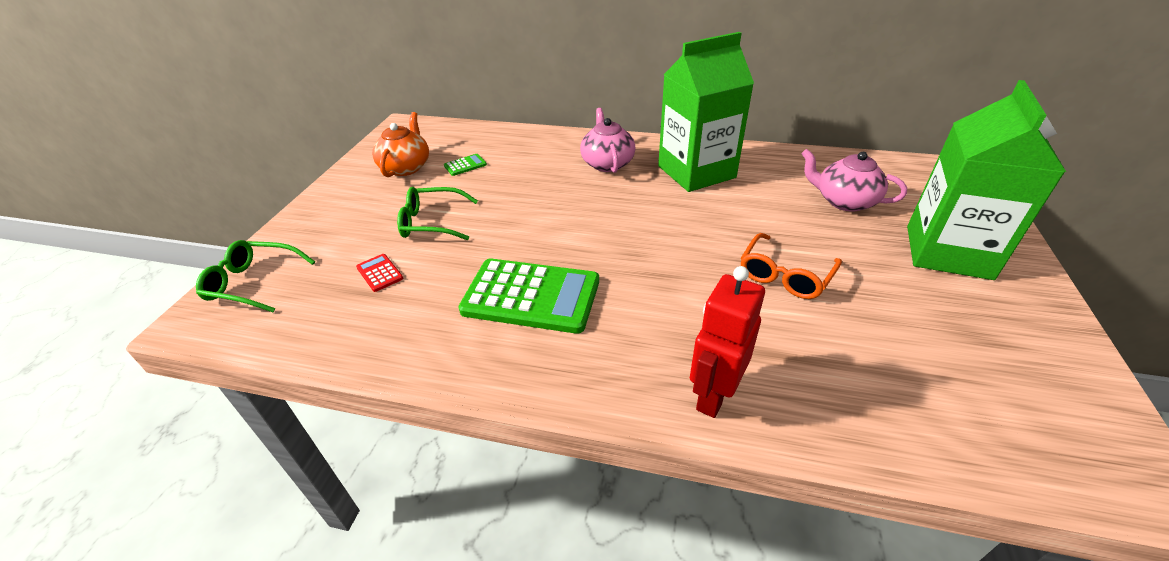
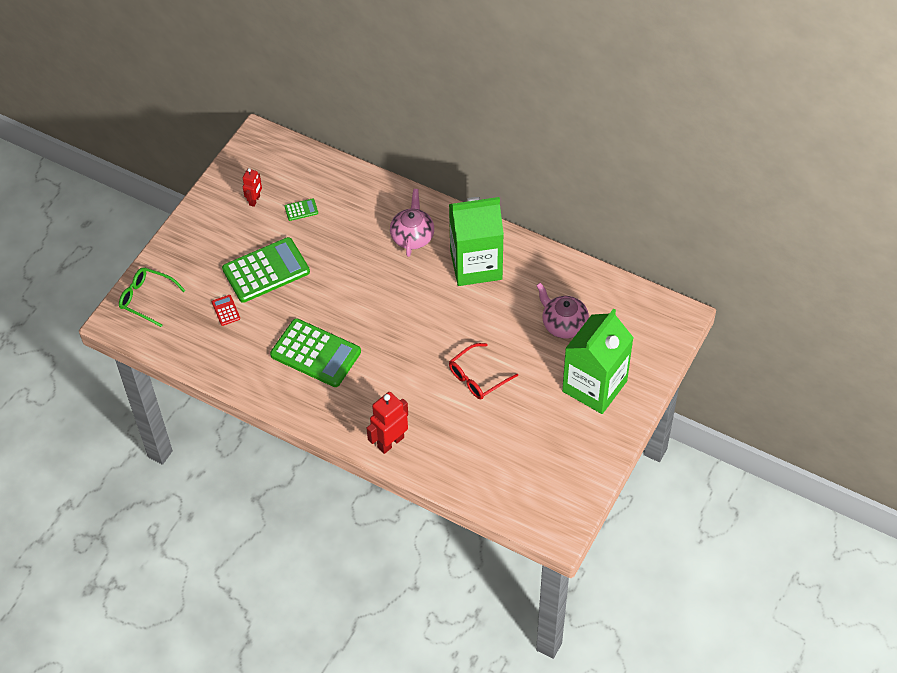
camera: 15 degrees right, 15 degrees up
orange teapot [372,112,429,177] -> red robot [243,168,262,207]
green glasses [397,187,478,240] -> green calculator [222,237,310,303]
orange glasses [741,233,842,299] -> red glasses [449,343,518,399]

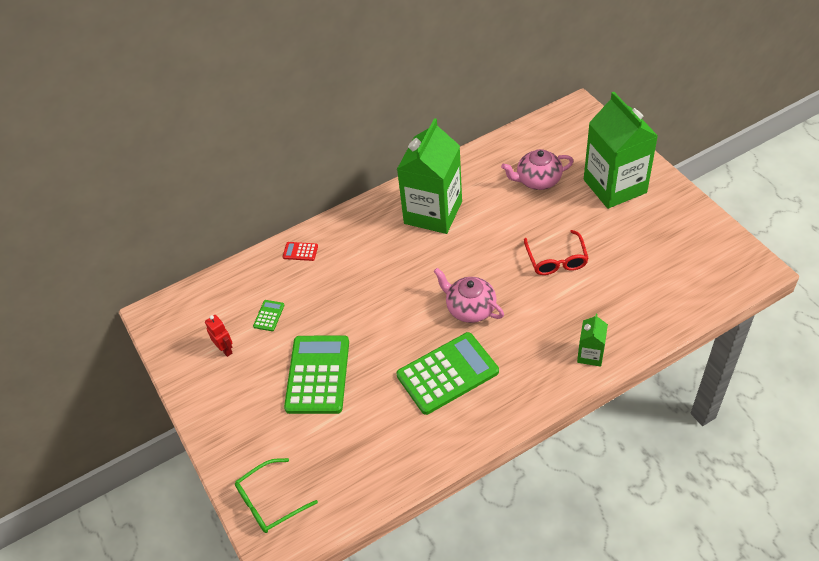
camera: 55 degrees left, 5 degrees down
red calculator [212,295,240,326] -> red calculator moved to [283,242,318,261]
red robot [367,392,408,454] -> green carton [577,314,608,367]
pink teapot [390,189,434,257] -> pink teapot moved to [434,268,504,323]

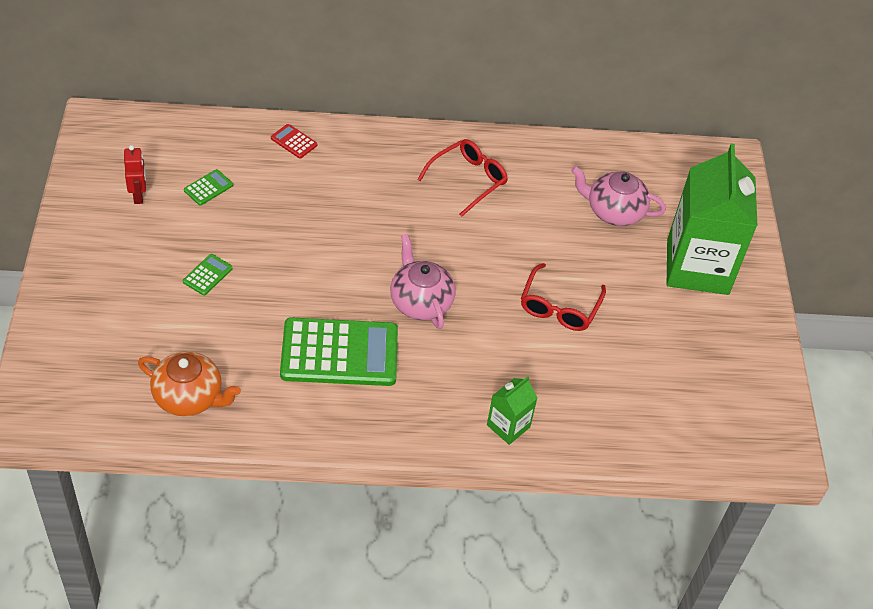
camera: 20 degrees right, 0 degrees up
green glasses [235,458,318,533] -> none
green calculator [284,335,349,414] -> green calculator [183,254,233,296], size x0.41
green carton [397,118,462,234] -> red glasses [417,139,508,217]
none -> orange teapot [138,351,241,416]

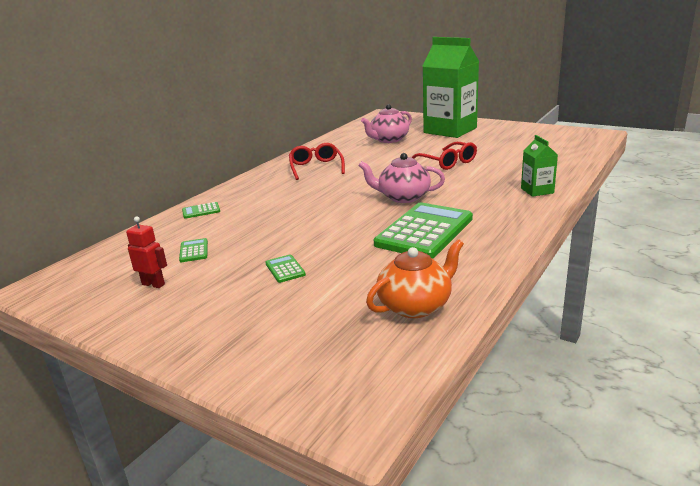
camera: 50 degrees left, 25 degrees down
red calculator [271,124,317,158] -> green calculator [182,202,220,219]

